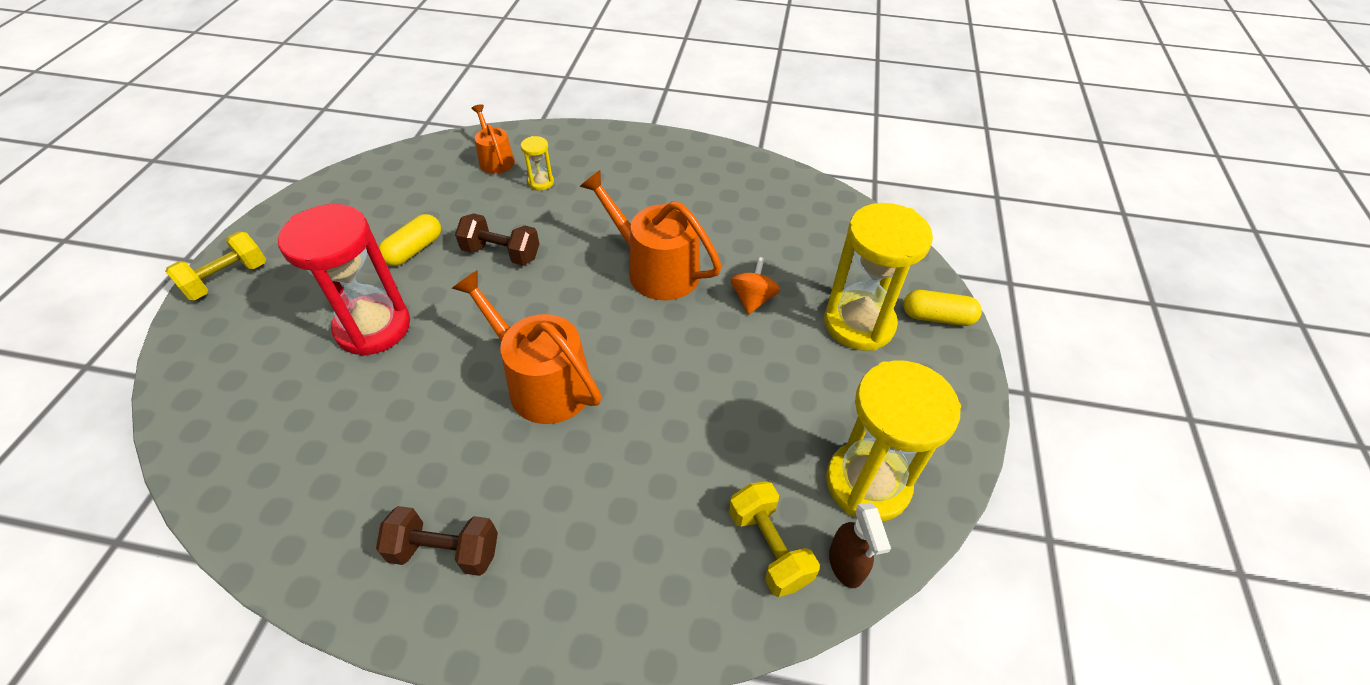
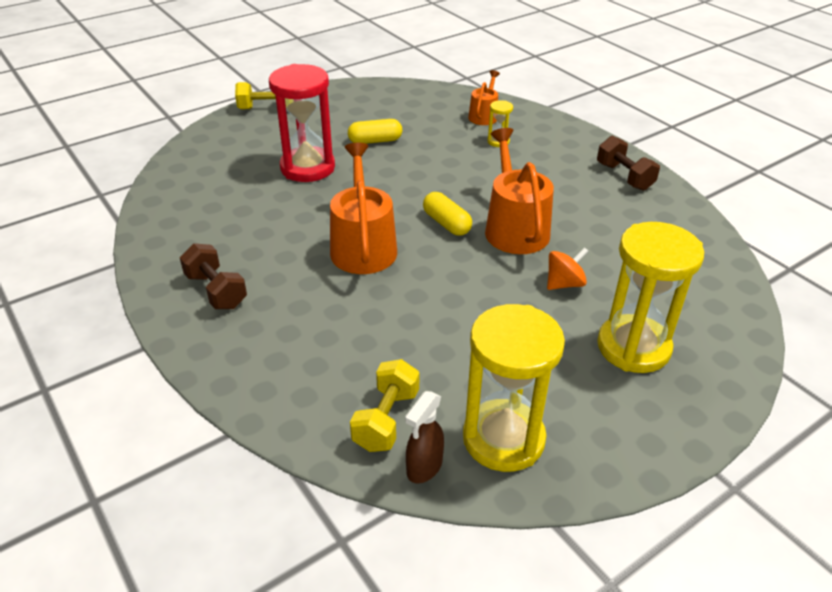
camera: 45 degrees right, 10 degrees down
brown dumbbell [455,213,539,265] -> brown dumbbell moved to [597,136,660,191]
yellow capsule [903,290,982,326] -> yellow capsule moved to [423,192,472,236]

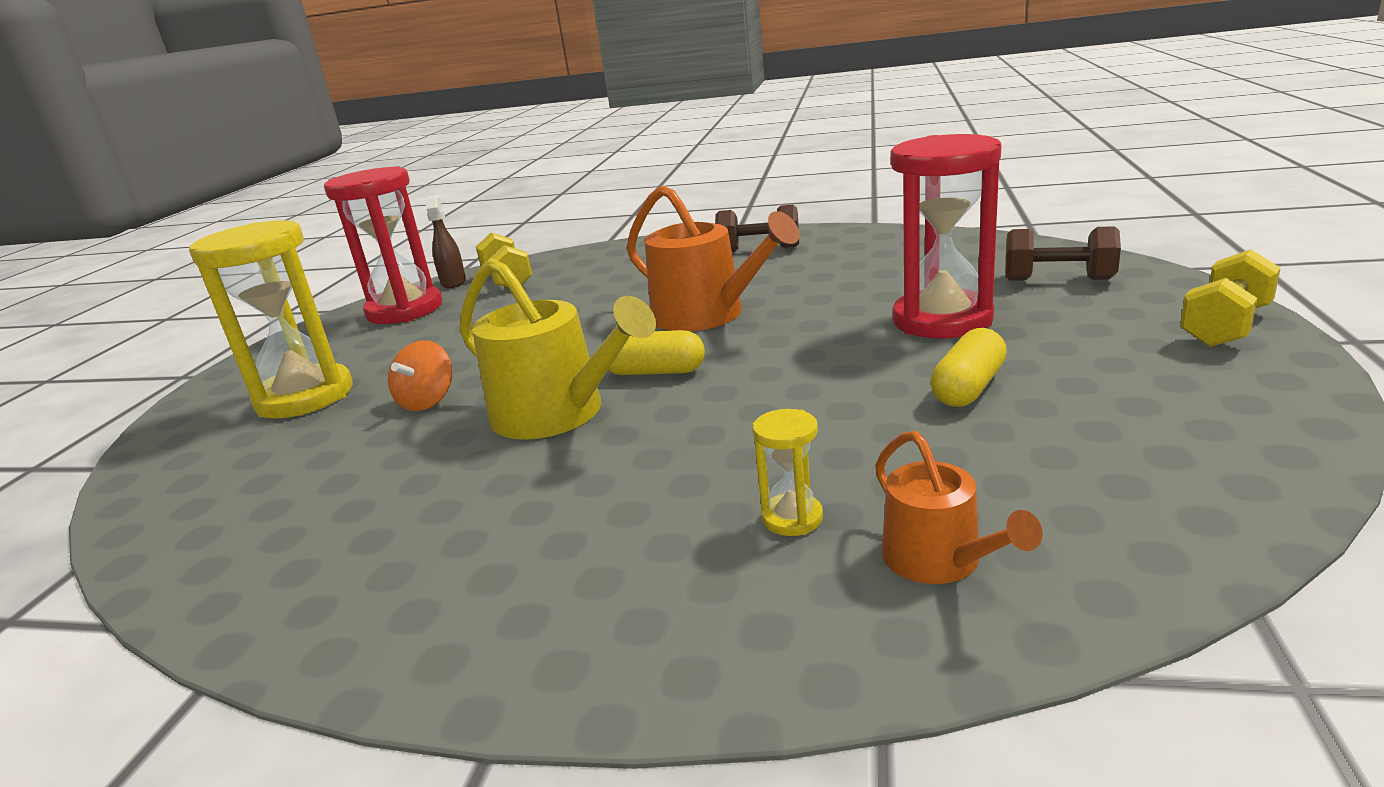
camera: 140 degrees right, 15 degrees down
yellow hourglass [463,304,565,472] -> red hourglass [324,166,442,324]
orange watering can [485,128,554,254] -> yellow watering can [460,258,656,440]
brown dumbbell [597,136,660,191] -> brown dumbbell moved to [1005,226,1121,281]

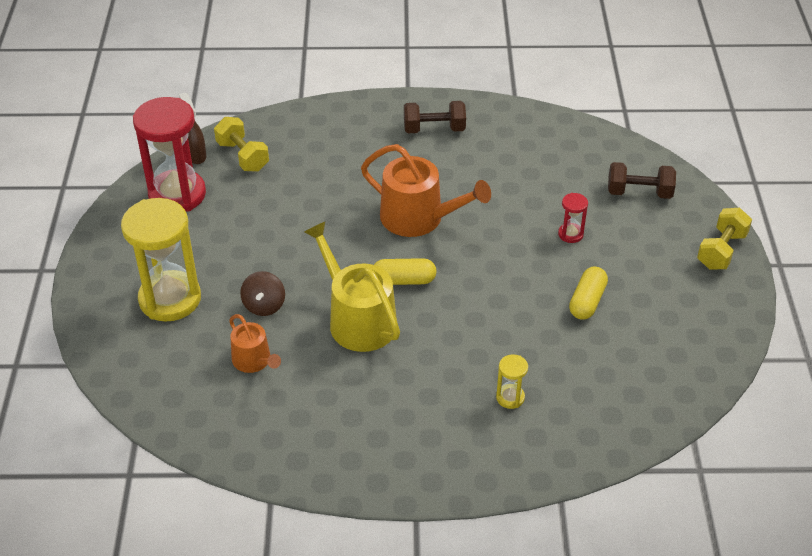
camera: 15 degrees left, 20 degrees up
orange spinning top [388,340,452,411] -> brown spinning top [240,271,285,316]
yellow watering can [460,258,656,440] -> yellow watering can turned 150 degrees counterclockwise [304,222,400,352]
orange watering can [875,431,1043,584] -> orange watering can moved to [229,314,281,373]
red hourglass [890,134,1002,339] -> red hourglass [558,193,588,243], size x0.43

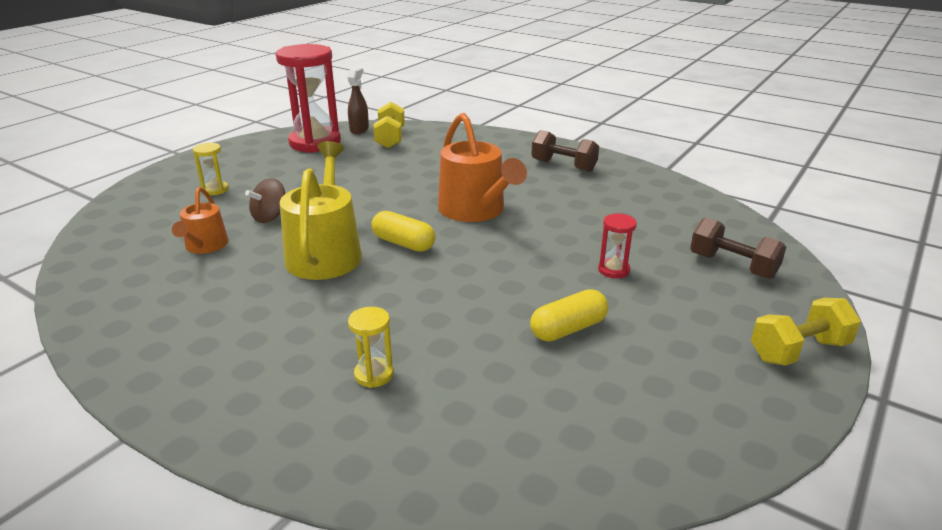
camera: 35 degrees right, 15 degrees down
yellow hourglass [121,198,201,322] -> yellow hourglass [193,142,229,195], size x0.43

